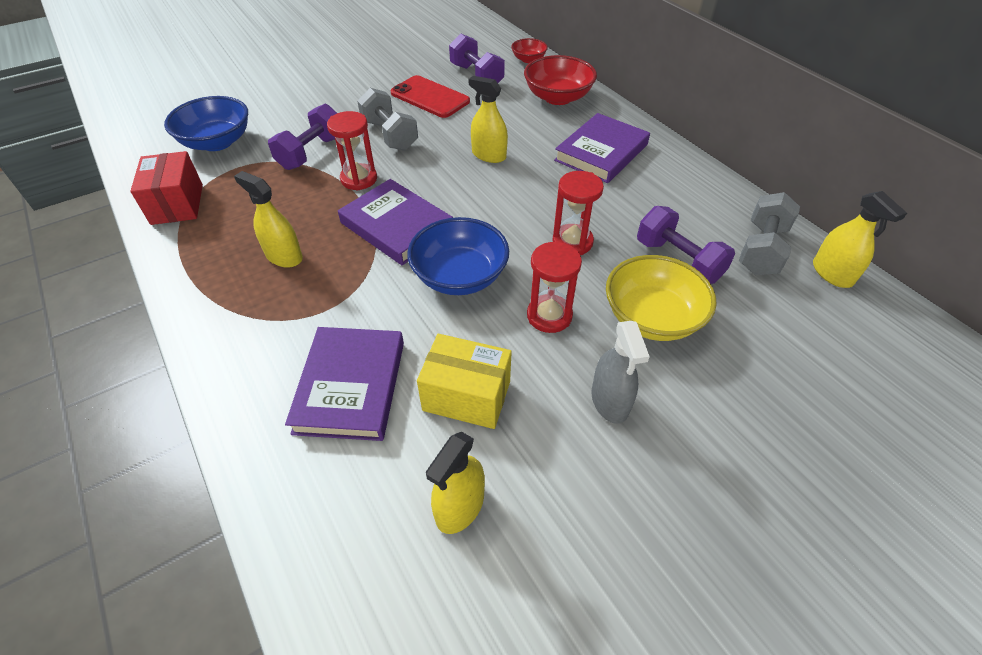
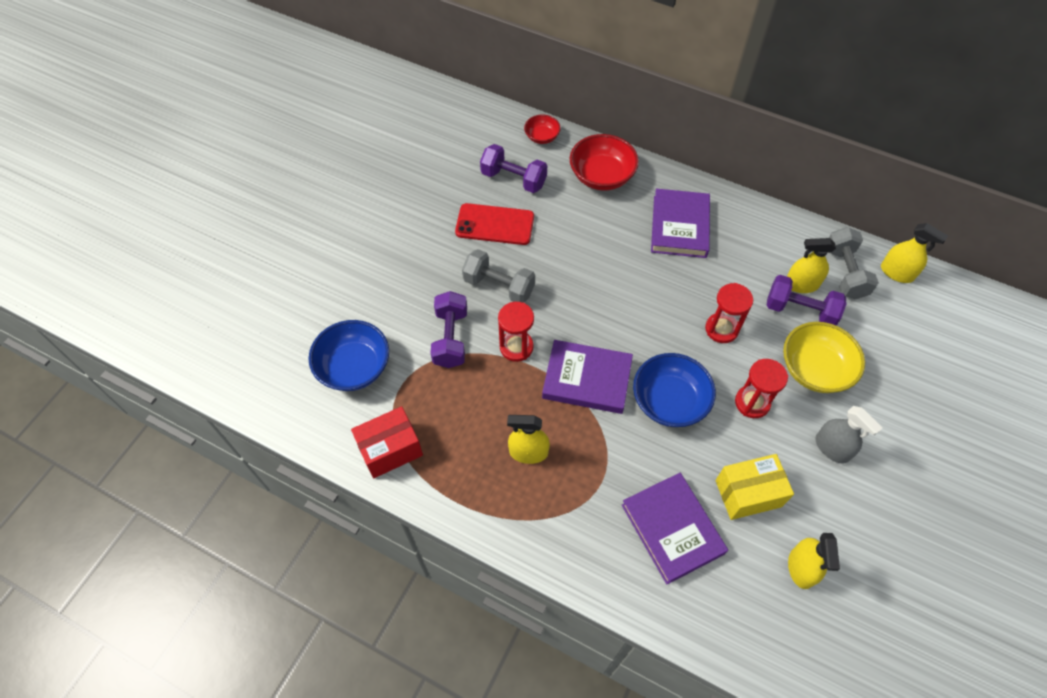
camera: 30 degrees left, 10 degrees up
red box [130,151,203,225] -> red box turned 75 degrees counterclockwise [351,406,423,478]
yellow spray bottle [469,76,508,163] -> yellow spray bottle moved to [787,238,836,293]

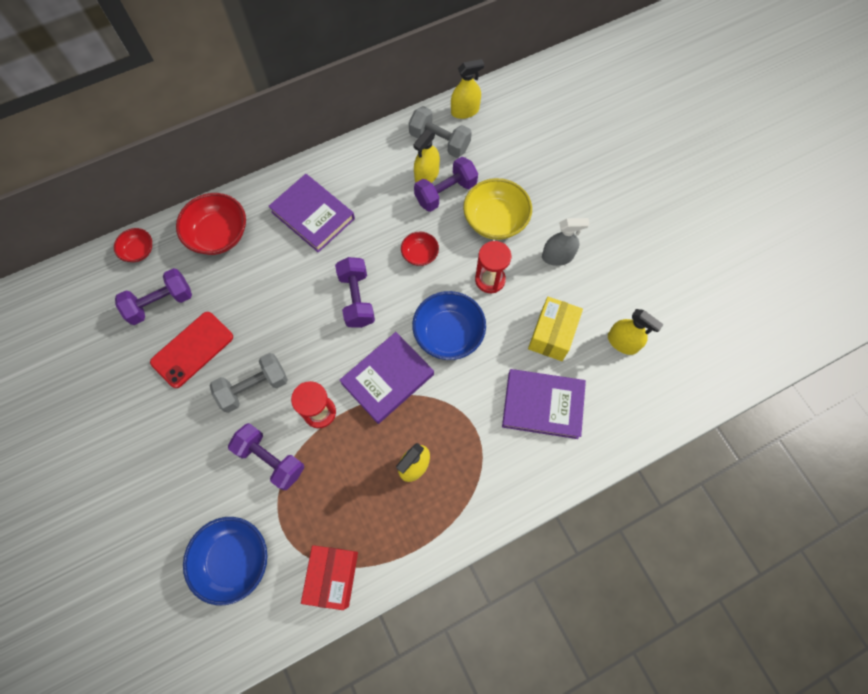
camera: 55 degrees left, 10 degrees up
red hourglass [705,283,753,343] -> red bowl [401,232,439,266]
none -> purple dumbbell [335,257,375,328]

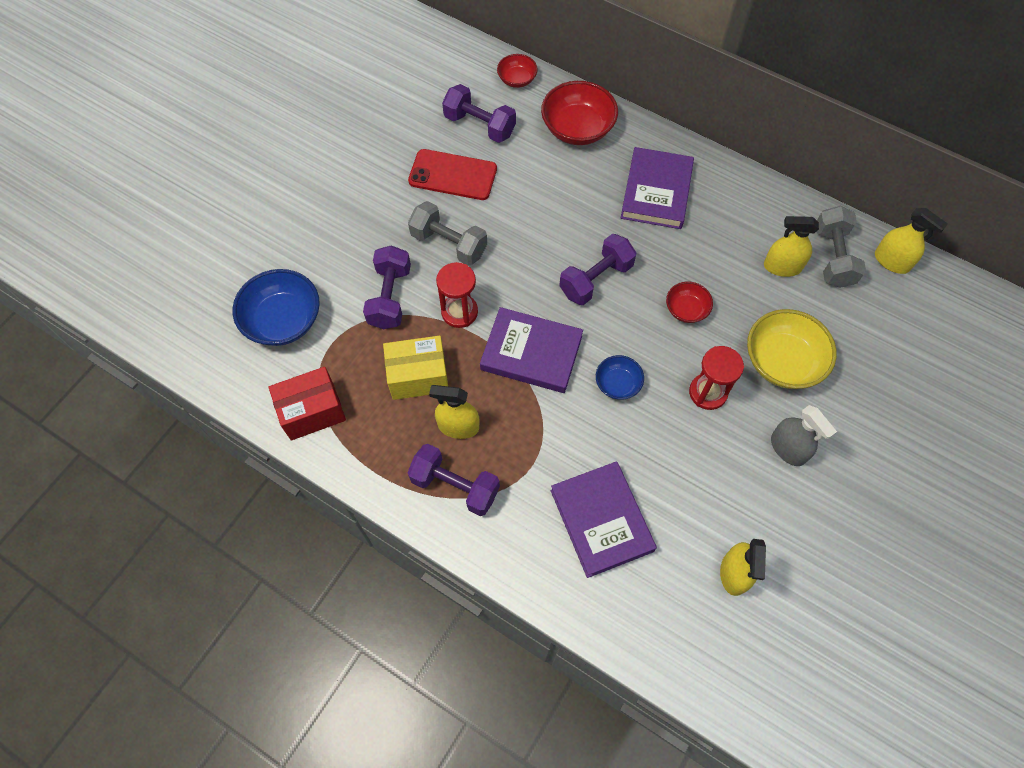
camera: 60 degrees right, 5 degrees down
blue bowl [412,291,486,360] -> blue bowl [596,355,644,400], size x0.55
purple dumbbell [414,157,478,212] -> purple dumbbell moved to [408,444,500,516]
yellow box [528,297,583,361] -> yellow box moved to [383,336,448,400]

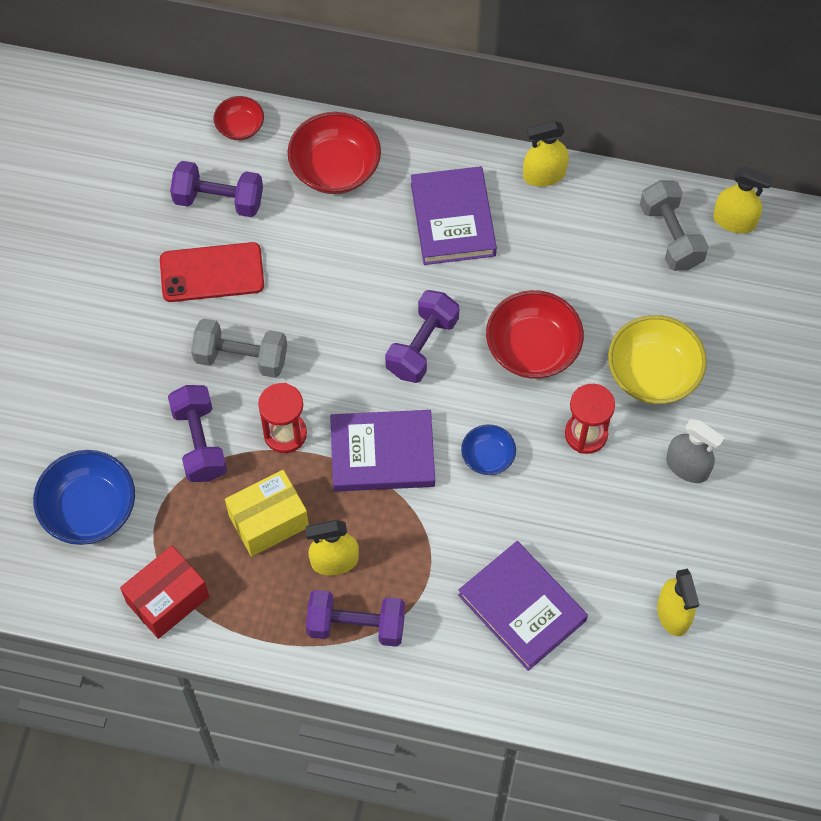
camera: 20 degrees left, 0 degrees up
red bowl [666,282,713,323] -> red bowl [486,290,584,379], size x1.82
yellow spray bottle [764,216,819,277] -> yellow spray bottle moved to [523,121,569,187]

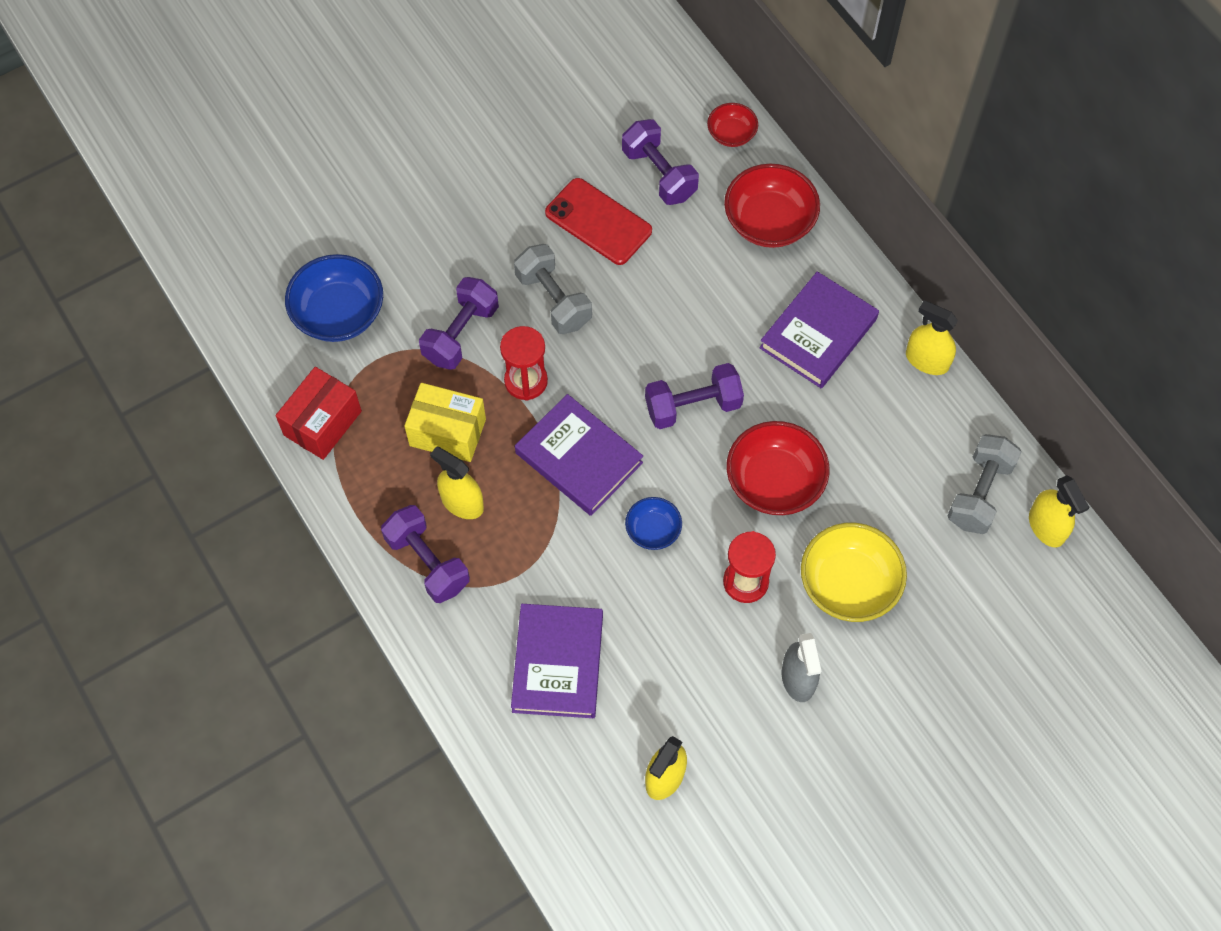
camera: 45 degrees right, 0 degrees up
red box [120,546,209,639] -> red box turned 60 degrees counterclockwise [276,367,362,460]

